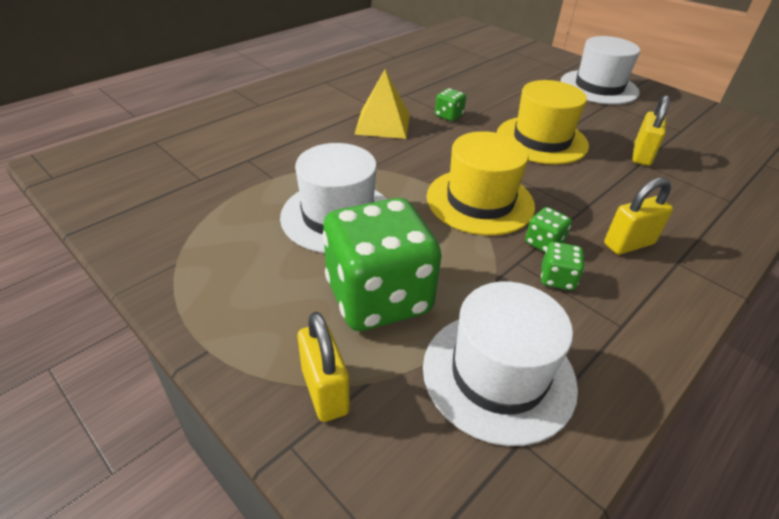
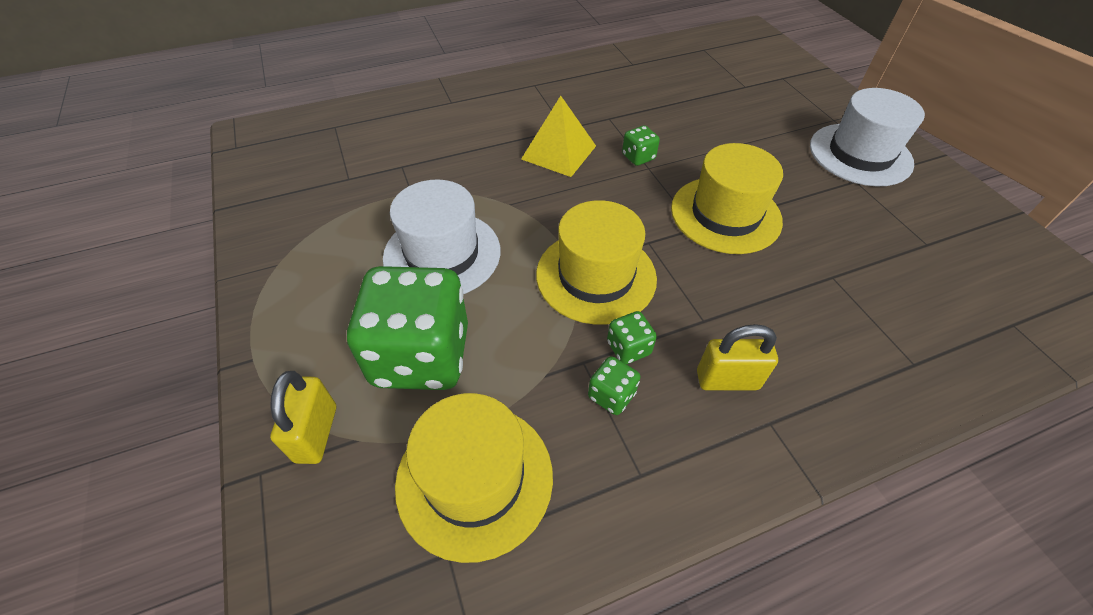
camera: 25 degrees right, 10 degrees up
white hat [423,282,578,446] -> yellow hat [395,393,553,563]
yellow padlock [632,95,670,166] -> none

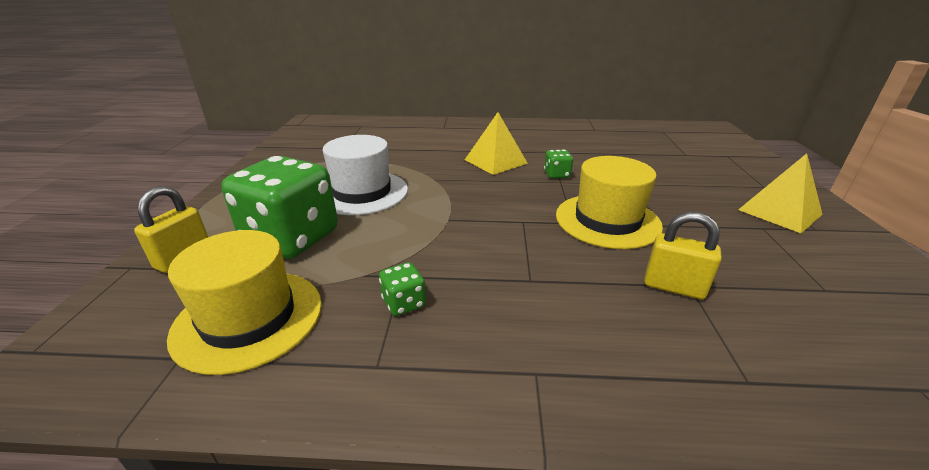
camera: 25 degrees right, 20 degrees down
yellow hat [536,200,657,325] -> none
green dice [607,311,657,364] -> none
yellow padlock [697,324,778,390] -> yellow padlock moved to [644,212,722,299]
white hat [810,88,925,186] -> yellow pyramid [738,153,823,233]

